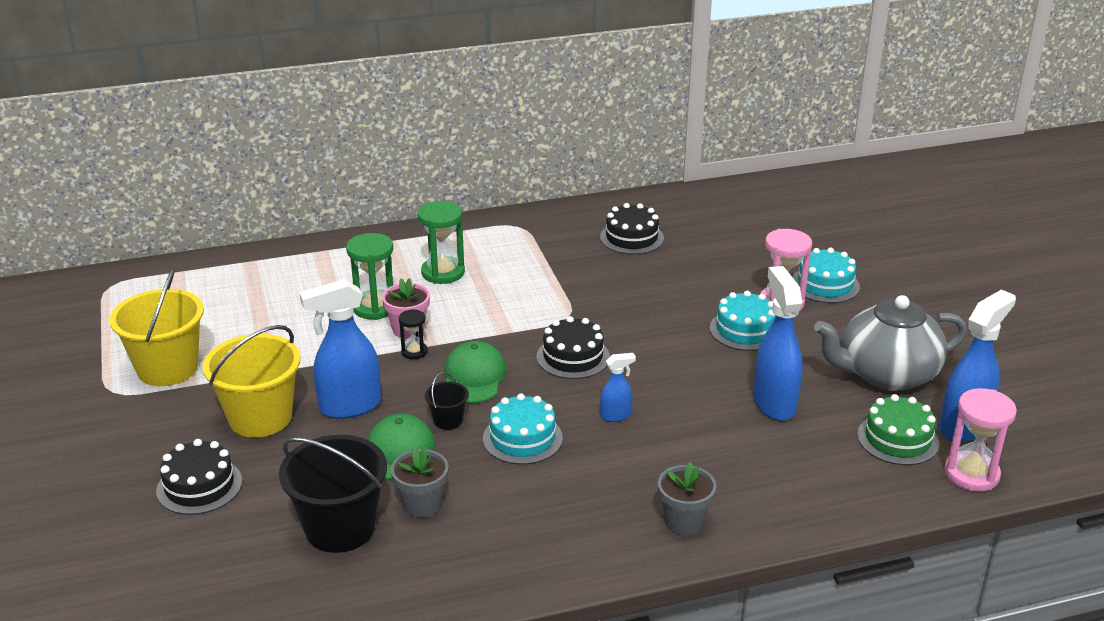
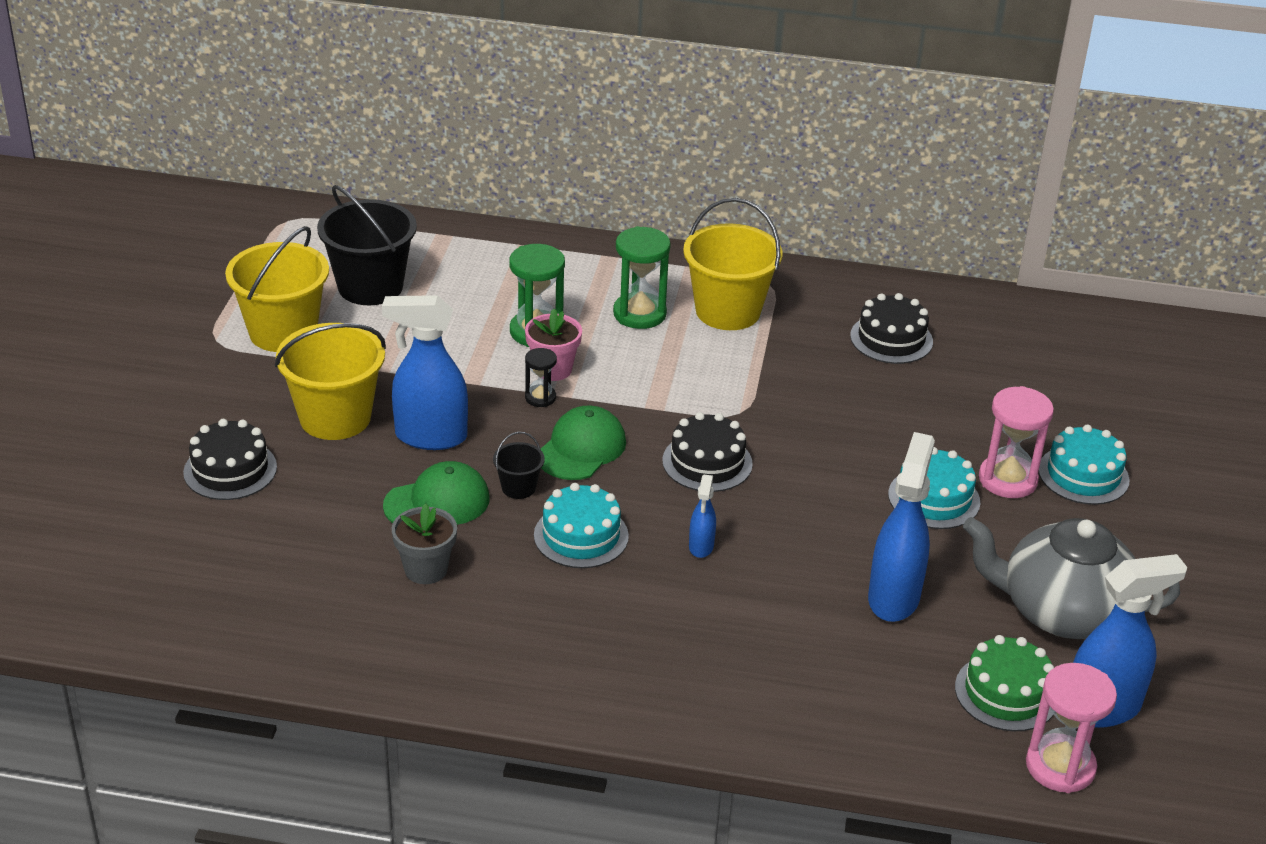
camera: 25 degrees right, 5 degrees up
black bucket [279,435,387,553] -> black bucket moved to [317,185,417,305]
blue spray bottle [600,353,636,422] -> blue spray bottle turned 90 degrees clockwise [689,475,716,558]
grey flower pot [658,462,716,535] -> none
none -> yellow bucket [683,198,783,330]

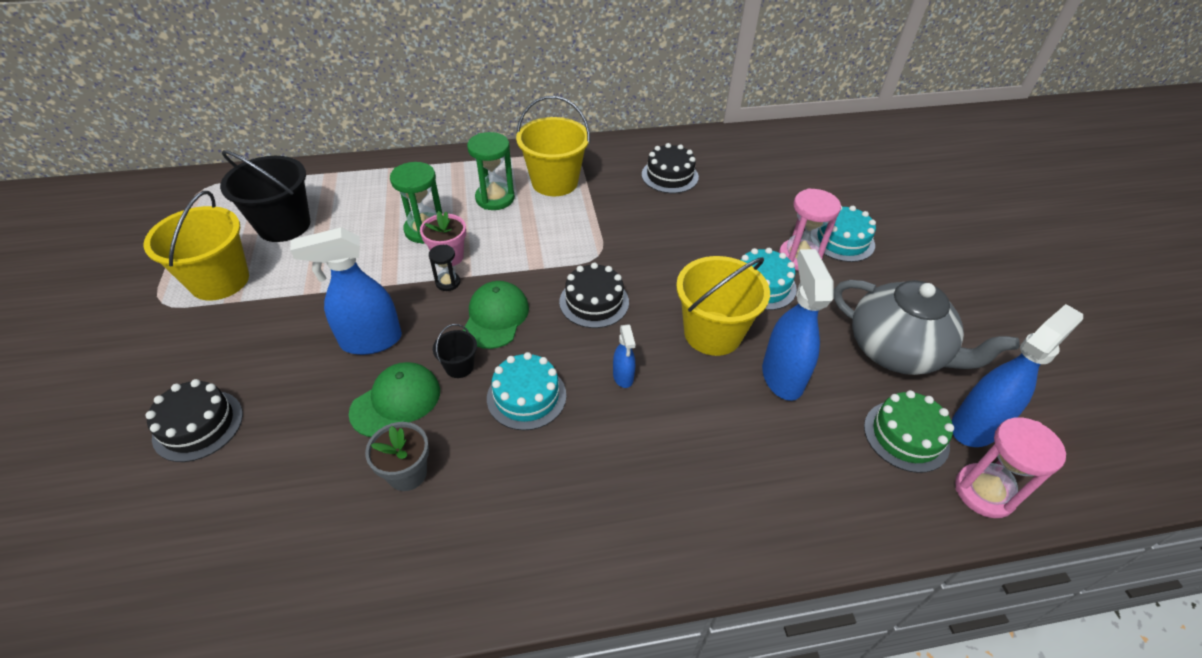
camera: 20 degrees left, 10 degrees up
yellow bucket [275,323,386,440] -> yellow bucket moved to [676,256,770,356]
grey teapot [963,517,1180,639] -> grey teapot turned 135 degrees counterclockwise [834,280,1020,375]

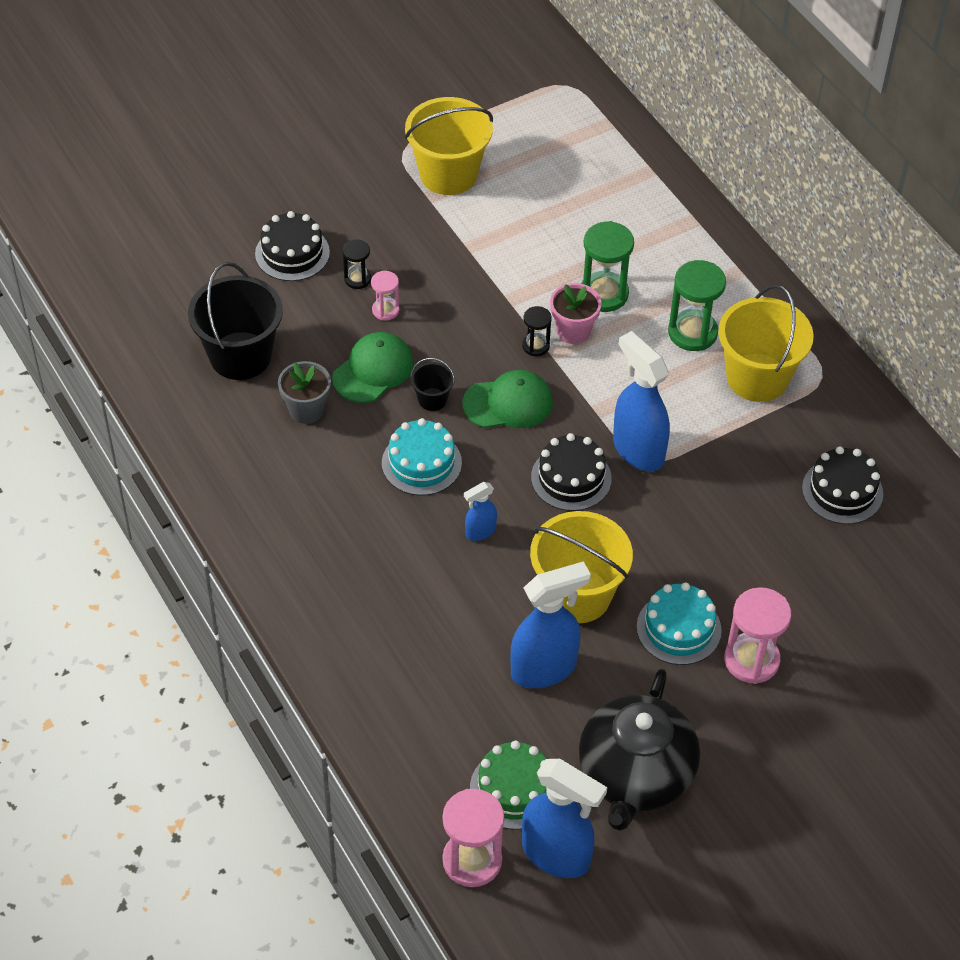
camera: 70 degrees right, 5 degrees up
black bucket [220,150,310,242] -> black bucket moved to [188,262,283,380]
blue spray bottle [290,228,402,355] -> blue spray bottle moved to [613,331,670,471]
green cap [349,362,440,437] -> green cap turned 75 degrees counterclockwise [332,332,414,403]
turquoise cake [812,206,876,262] -> none
grey teapot [834,280,1020,375] -> black teapot [579,669,700,831]
none -> black hourglass [343,240,371,289]
none -> pink hourglass [371,271,399,320]

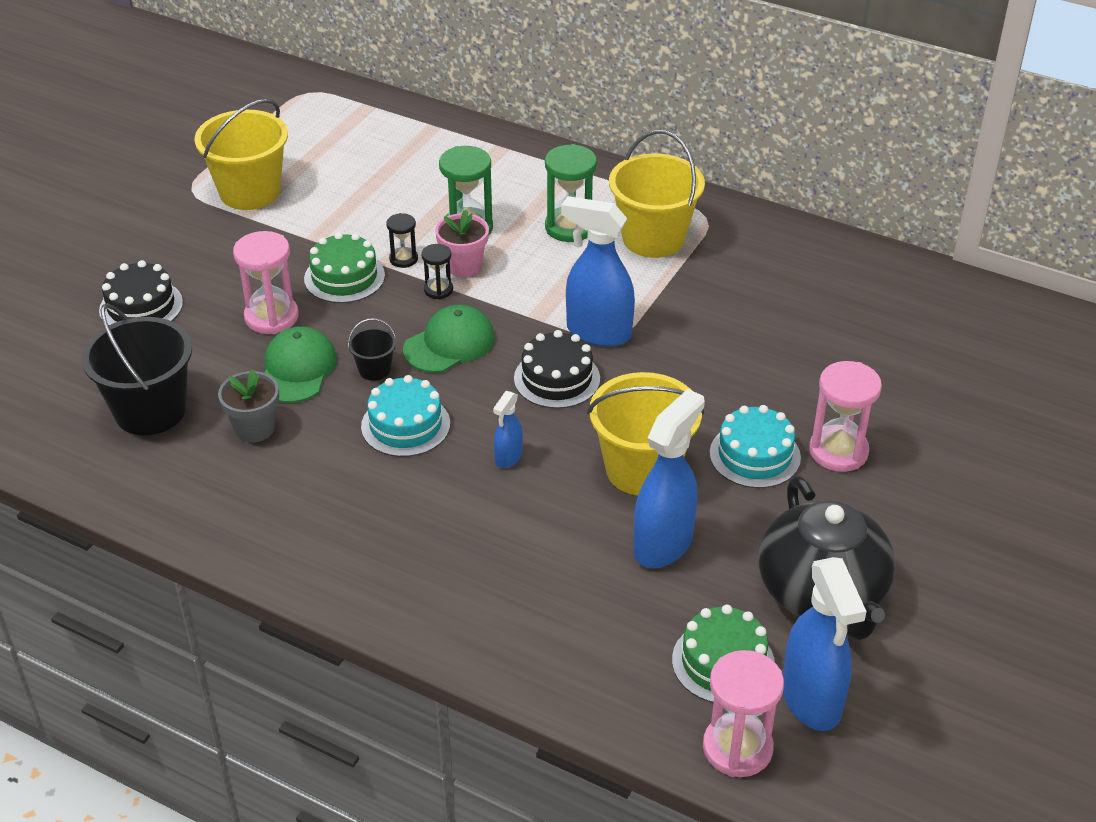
camera: 30 degrees left, 10 degrees down
black hourglass [343,240,371,289] -> black hourglass moved to [386,213,418,268]
pink hourglass [371,271,399,320] -> pink hourglass [233,231,299,334], size x1.81
blue spray bottle [522,759,607,878] -> blue spray bottle turned 75 degrees clockwise [783,557,867,731]
black cake [802,446,883,524] -> none
none -> green cake [304,232,385,303]

